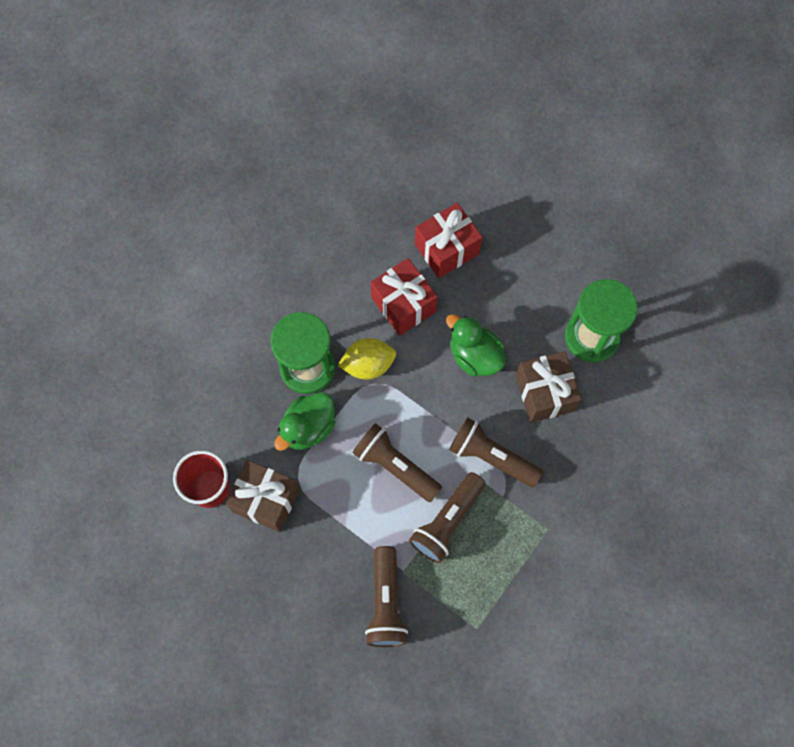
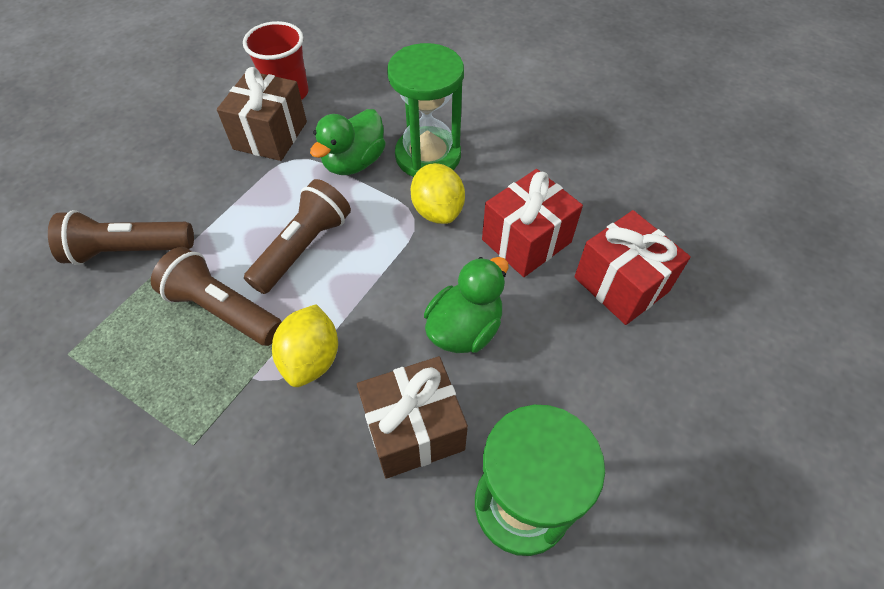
camera: 85 degrees right, 15 degrees down
green duck [274,392,335,451] -> green duck turned 90 degrees counterclockwise [310,109,386,175]
brown flashlight [449,417,543,487] -> yellow lemon [272,304,338,387]

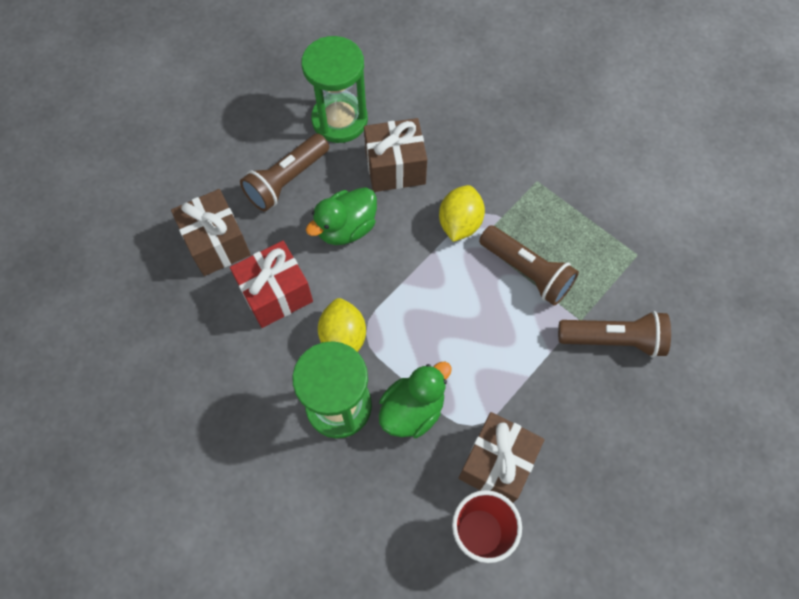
camera: 170 degrees left, 10 degrees up
brown flashlight [244,179,351,294] -> brown flashlight moved to [240,134,329,211]
red gift [574,210,691,325] -> brown gift [171,189,251,276]

